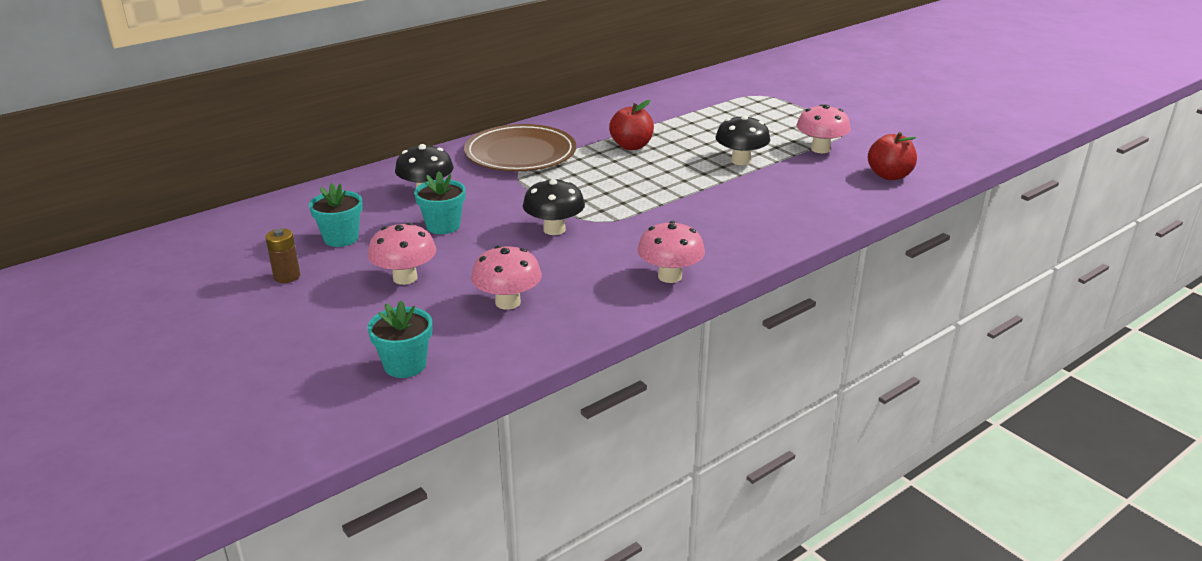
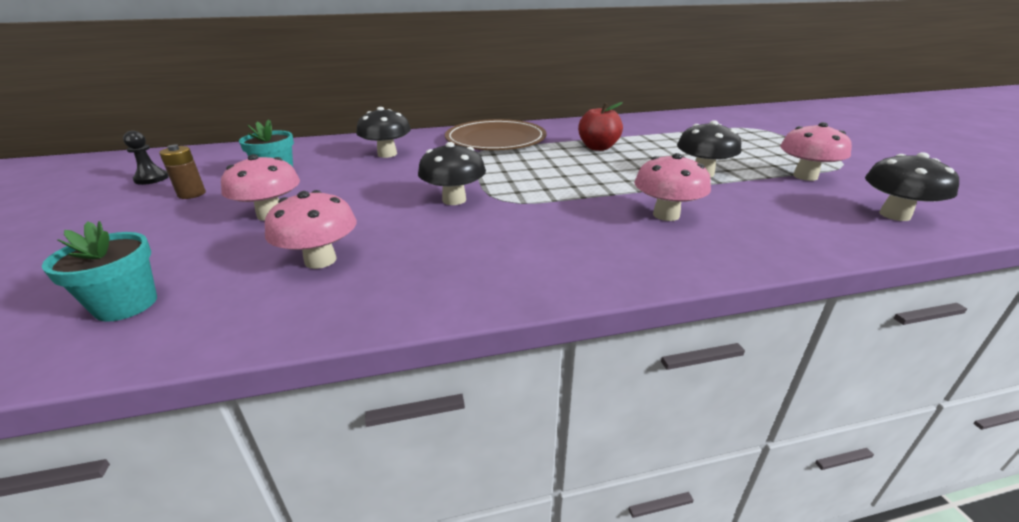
camera: 25 degrees right, 0 degrees up
turquoise flower pot [414,171,466,234] -> none
pink mushroom [637,221,705,283] -> pink mushroom moved to [634,153,711,221]
red apple [868,132,917,180] -> black mushroom [865,152,959,221]
none -> black pawn [123,131,169,185]

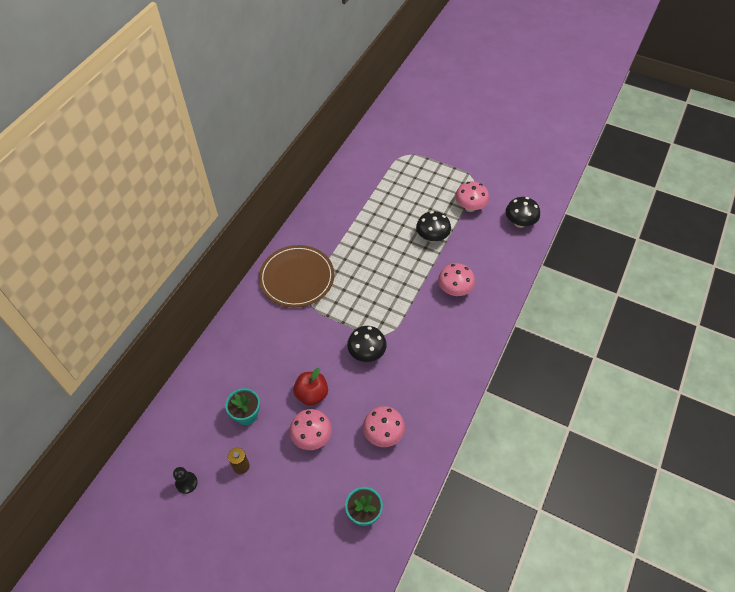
camera: 50 degrees left, 25 degrees up
black mushroom [356,107,411,158] -> none
red apple [578,102,623,151] -> red apple moved to [293,368,328,406]

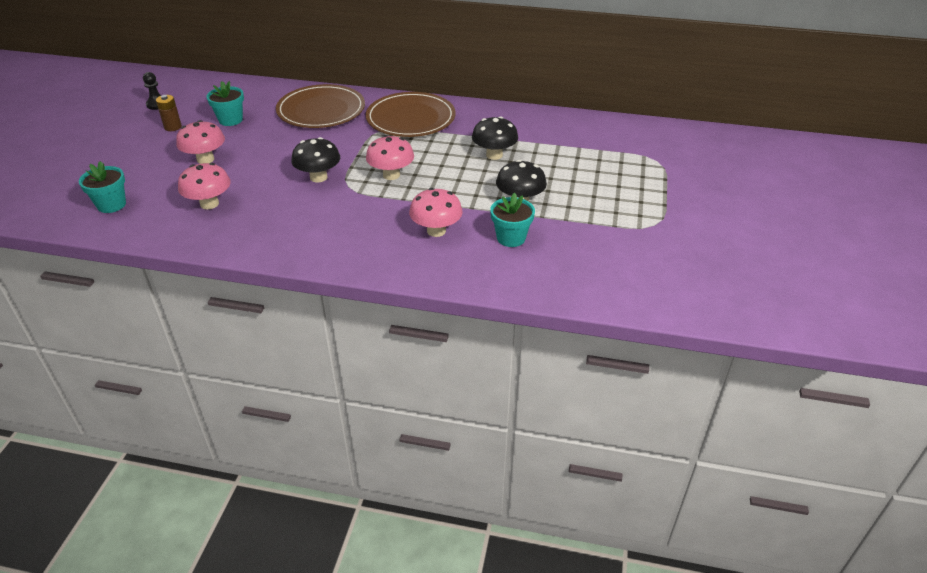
camera: 75 degrees right, 15 degrees down
red apple [293,368,328,406] -> none
pink mushroom [455,181,489,212] -> pink mushroom moved to [366,135,414,180]
black mushroom [506,197,540,228] -> black mushroom moved to [472,116,518,160]
none -> brown plate [276,84,365,128]
none -> turquoise flower pot [490,193,535,247]

